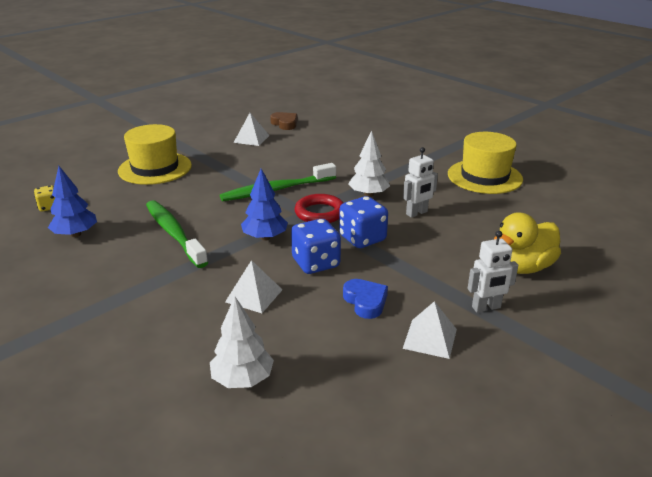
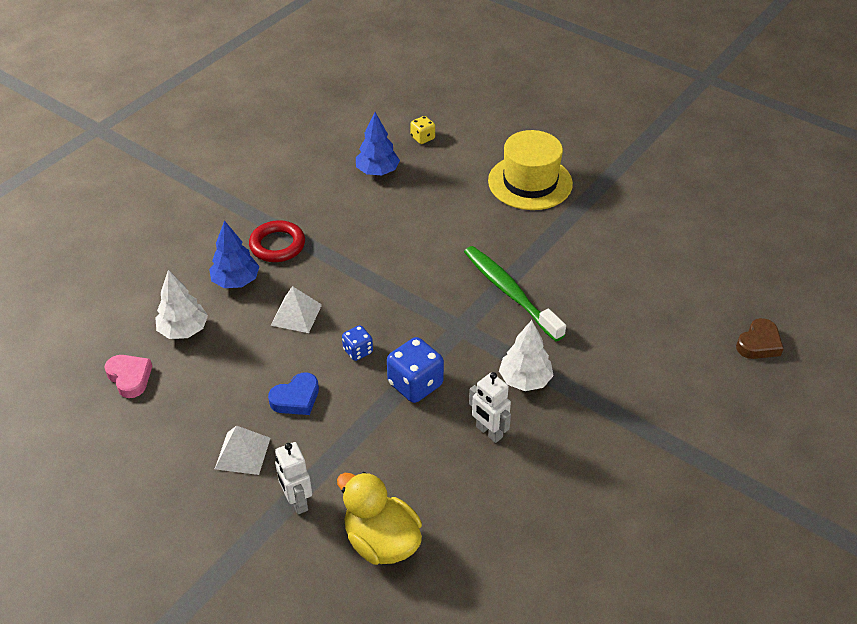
camera: 80 degrees right, 15 degrees up
green toothbrush [146,200,208,268] -> none
white pyramid [233,113,270,146] -> none
blue tree [241,169,288,240] -> blue tree moved to [209,220,259,288]
brown heart [270,112,298,130] -> brown heart moved to [736,318,784,359]
blue dice [291,219,341,274] -> blue dice [342,325,373,361], size x0.56
red ring [295,194,344,223] -> red ring moved to [249,220,305,262]
yellow hat [448,132,523,194] -> none
none -> pink heart [104,355,152,398]

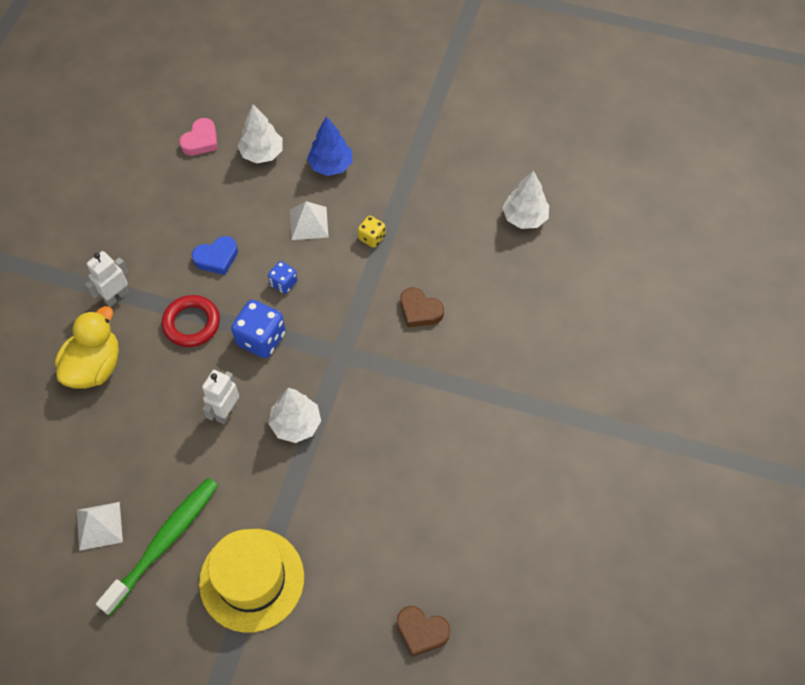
camera: 70 degrees right, 15 degrees up
white pyramid [215,426,270,475] -> white pyramid moved to [77,502,123,551]
red ring [249,220,305,262] -> red ring moved to [162,295,220,347]
blue heart [268,373,319,415] -> blue heart turned 60 degrees counterclockwise [192,236,238,275]
blue tree [356,112,400,175] -> white tree [502,171,549,229]
yellow dice [410,116,435,144] -> yellow dice moved to [358,216,386,248]
green toothbrush [464,246,566,342] -> green toothbrush moved to [96,478,218,615]
yellow hat [488,130,573,210] -> yellow hat moved to [199,529,304,633]
none -> brown heart [400,287,444,327]

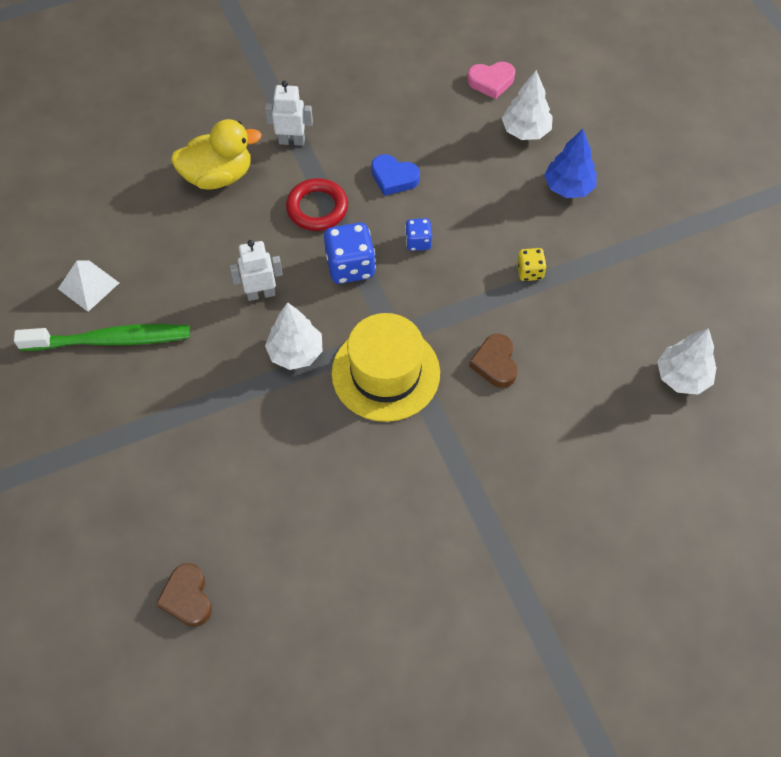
camera: 50 degrees right, 0 degrees up
yellow hat [199,529,304,633] -> yellow hat moved to [331,313,440,422]
white pyramid [290,201,328,240] -> none

